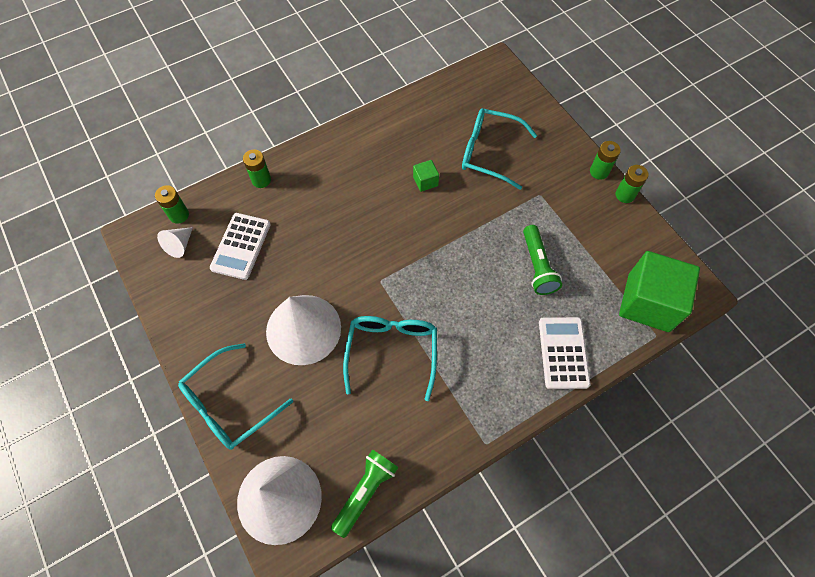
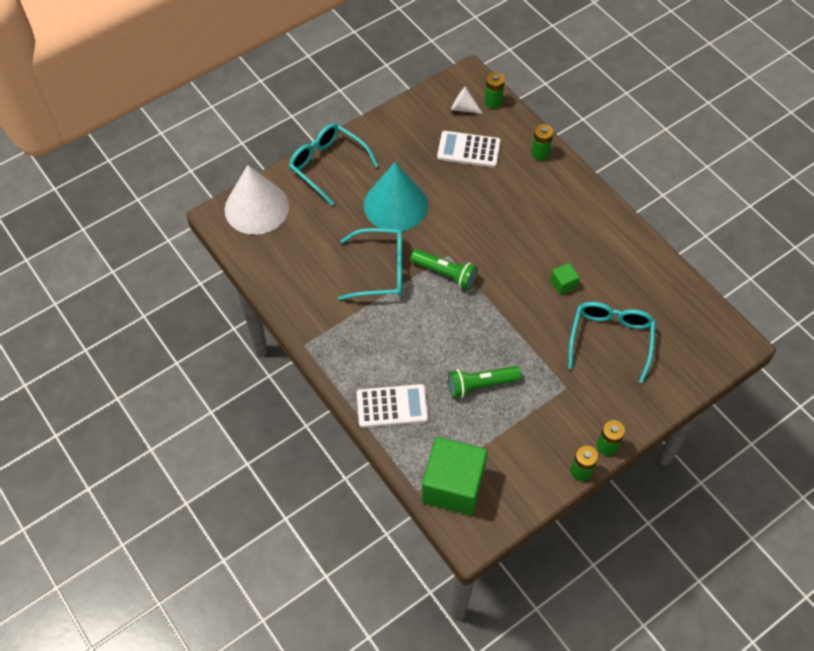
camera: 85 degrees right, 5 degrees down
white cone [266,295,341,365] -> turquoise cone [364,162,428,231]
green flashlight [331,449,399,538] -> green flashlight moved to [410,249,478,290]

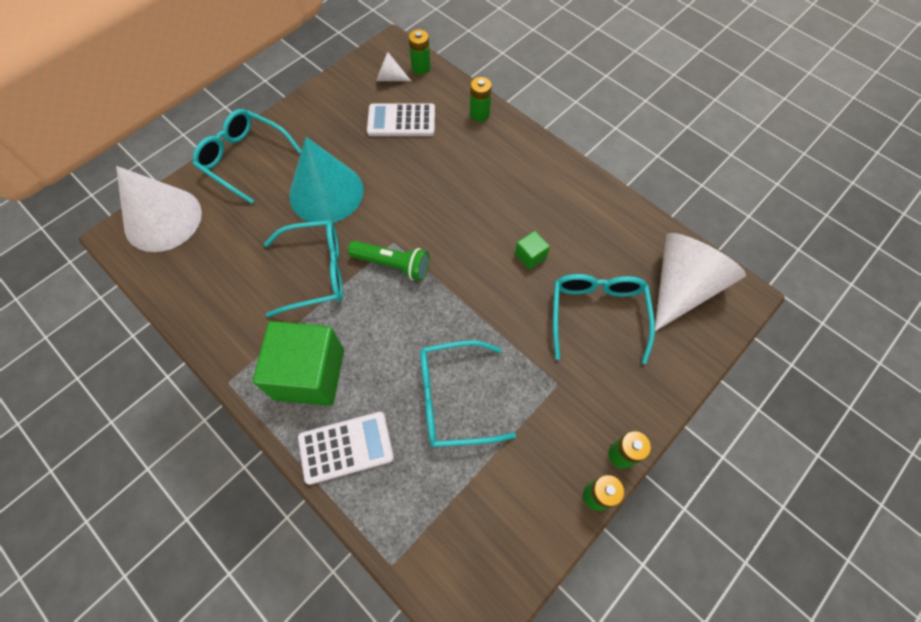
camera: 10 degrees left, 5 degrees up
green cube [422,437,488,515] -> green cube moved to [253,321,344,406]
green flashlight [448,366,521,398] -> turquoise glasses [420,340,516,447]
none -> white cone [655,233,746,331]

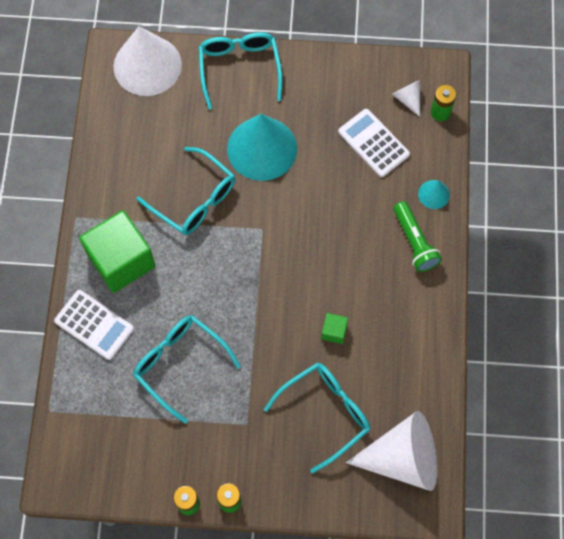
camera: 50 degrees right, 5 degrees up
green flashlight [348,241,429,281] -> green flashlight moved to [393,201,442,272]
green battery [470,77,492,122] -> turquoise cone [418,180,450,209]

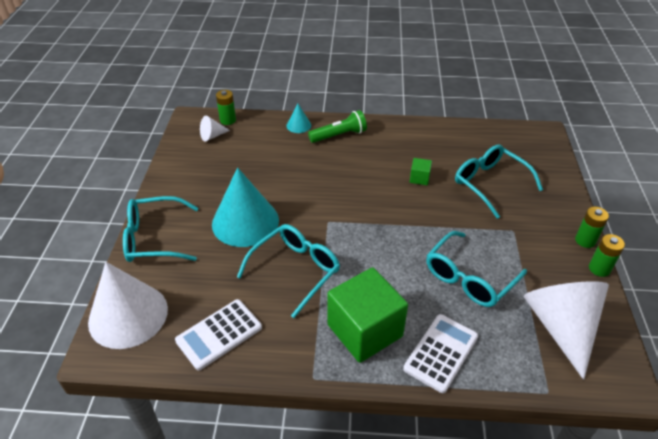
camera: 90 degrees left, 25 degrees down
white calculator [338,109,410,177] -> white calculator moved to [175,299,262,370]
white cone [346,411,437,491] -> white cone moved to [523,281,609,380]

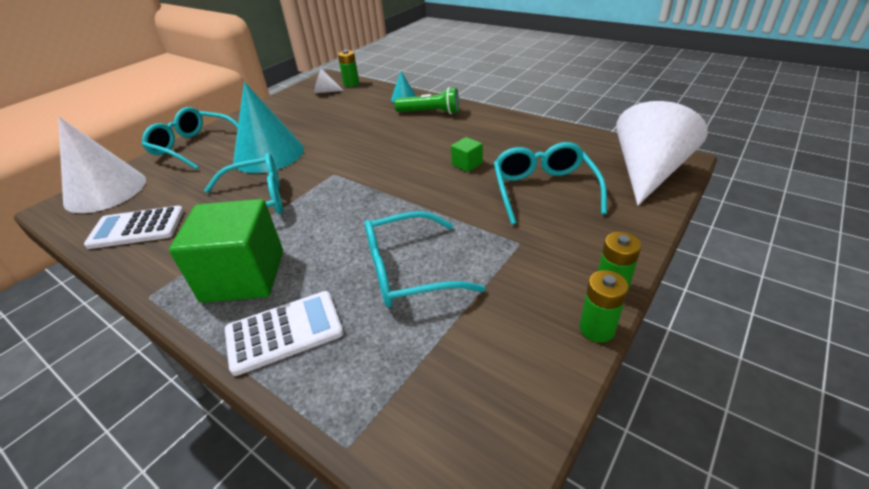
camera: 35 degrees right, 5 degrees down
white cone [523,281,609,380] -> white cone moved to [616,101,708,206]

